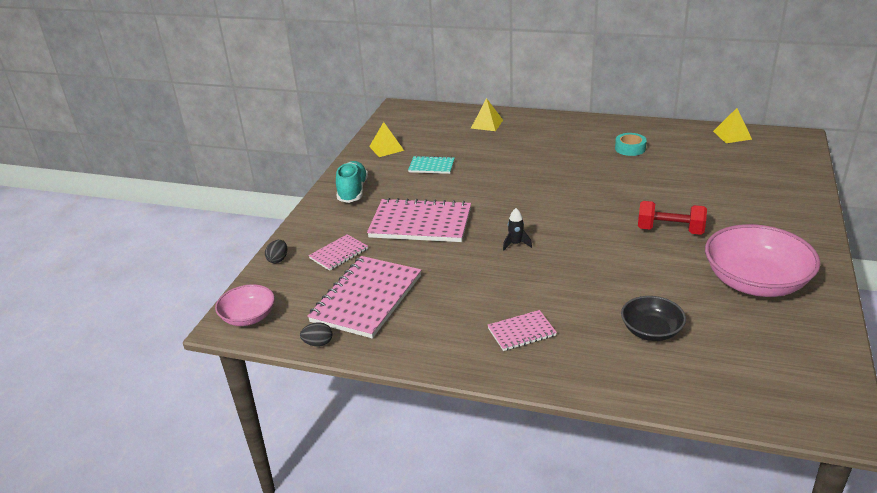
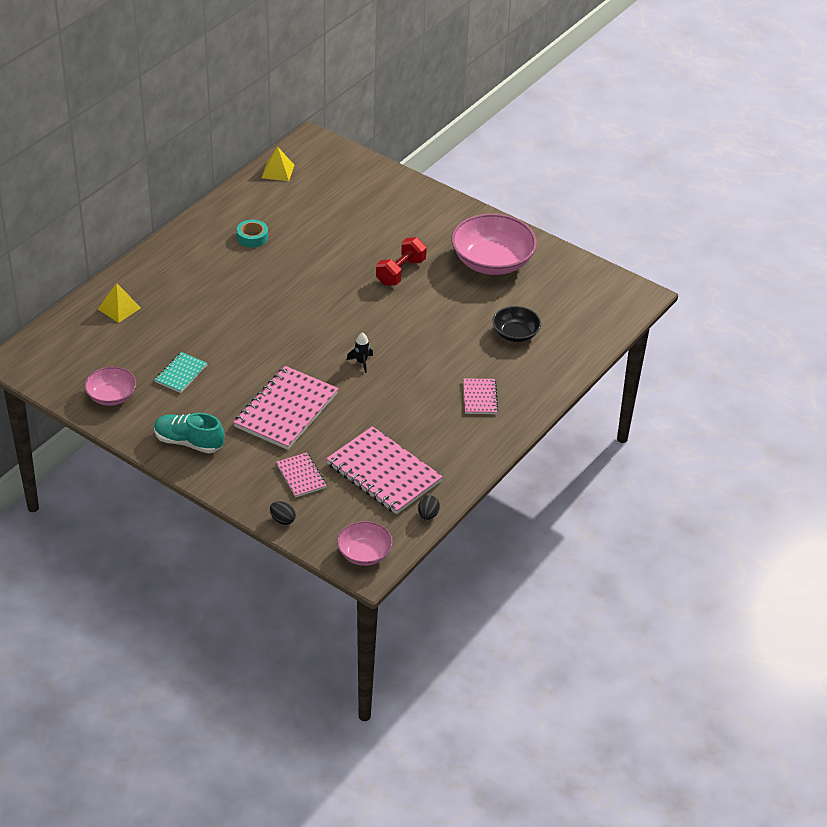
camera: 75 degrees left, 10 degrees up
yellow pyramid [369,122,404,157] -> pink bowl [84,367,136,406]

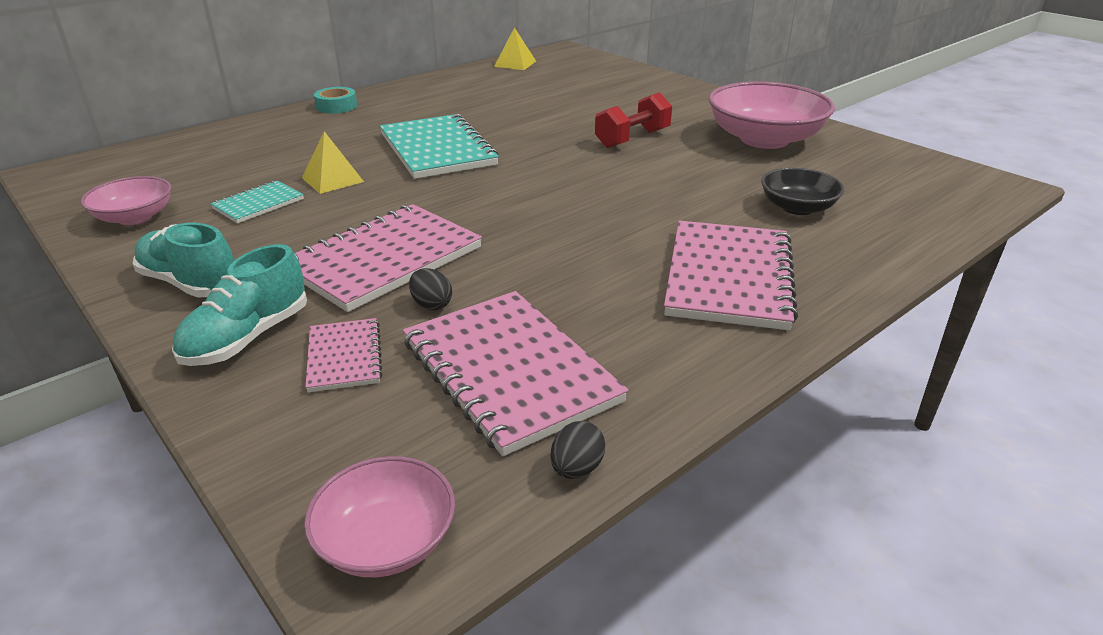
camera: 15 degrees right, 10 degrees down
yellow pyramid [98,283,141,323] -> yellow pyramid moved to [302,131,364,194]
turquoise tape [237,220,268,248] -> turquoise tape moved to [314,87,357,114]
black egg [270,501,296,525] -> black egg moved to [409,268,452,310]
black rocket [347,333,373,373] -> none
pink notebook [463,378,498,414] -> pink notebook [664,221,798,330], size x1.97
none -> turquoise shoe [172,244,307,366]
none -> turquoise notebook [380,114,499,179]

